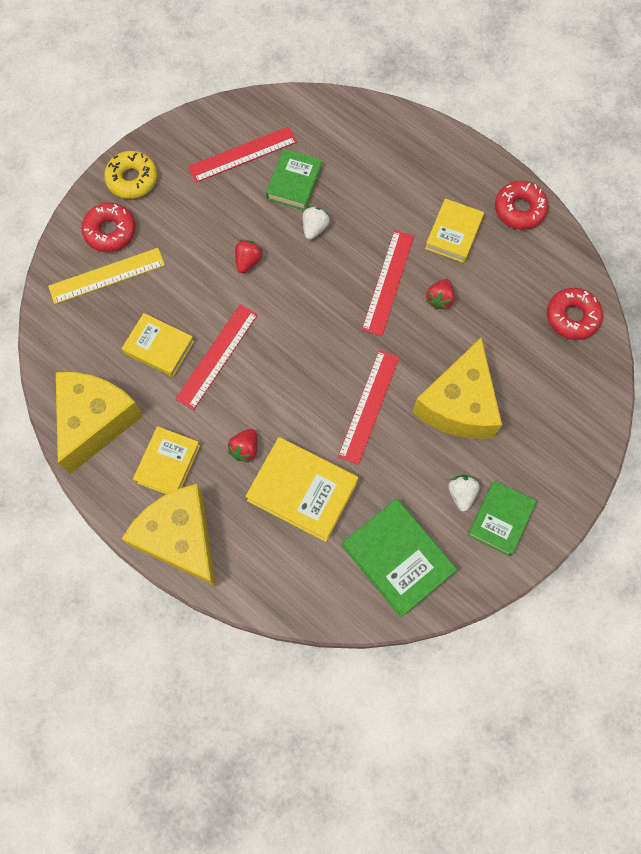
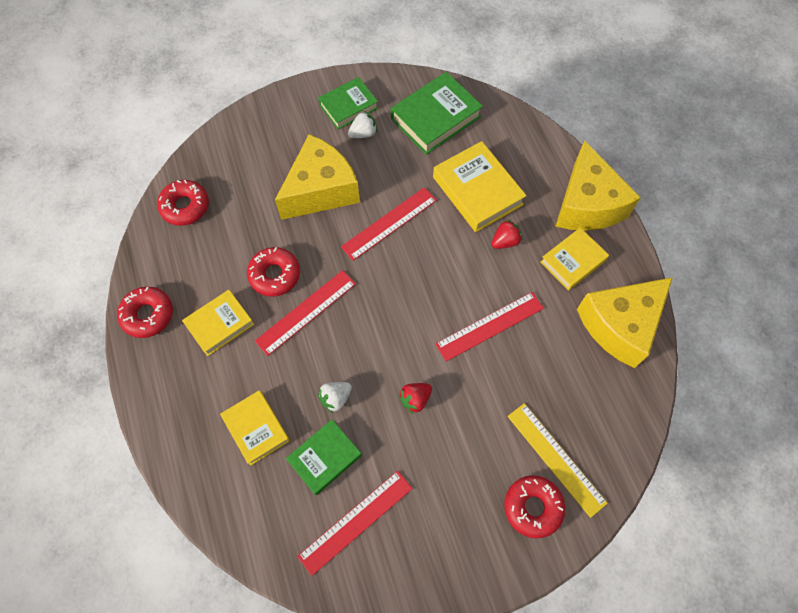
camera: 150 degrees left, 5 degrees down
yellow ruler [48,248,165,304] -> yellow ruler turned 45 degrees clockwise [507,403,608,518]
yellow donut [104,151,157,199] -> none
yellow book [122,313,194,377] -> yellow book moved to [220,390,290,466]
red ruler [188,127,297,183] -> red ruler turned 45 degrees counterclockwise [297,471,413,576]
green book [342,499,457,617] -> green book turned 60 degrees clockwise [391,72,483,155]
red strawberry [426,279,455,310] -> red donut [247,247,300,297]
white strawberry [448,475,480,512] -> white strawberry turned 150 degrees counterclockwise [348,111,377,138]

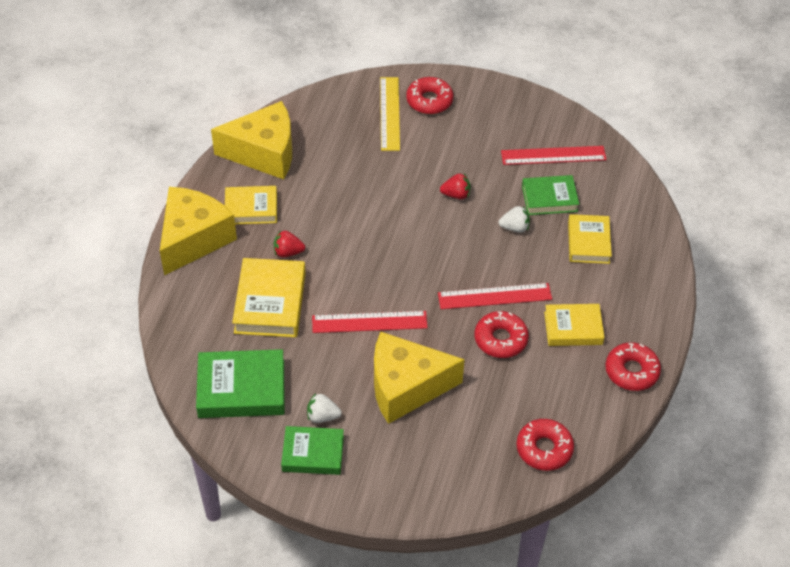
camera: 145 degrees left, 15 degrees down
red ruler [435,292,544,362] -> none

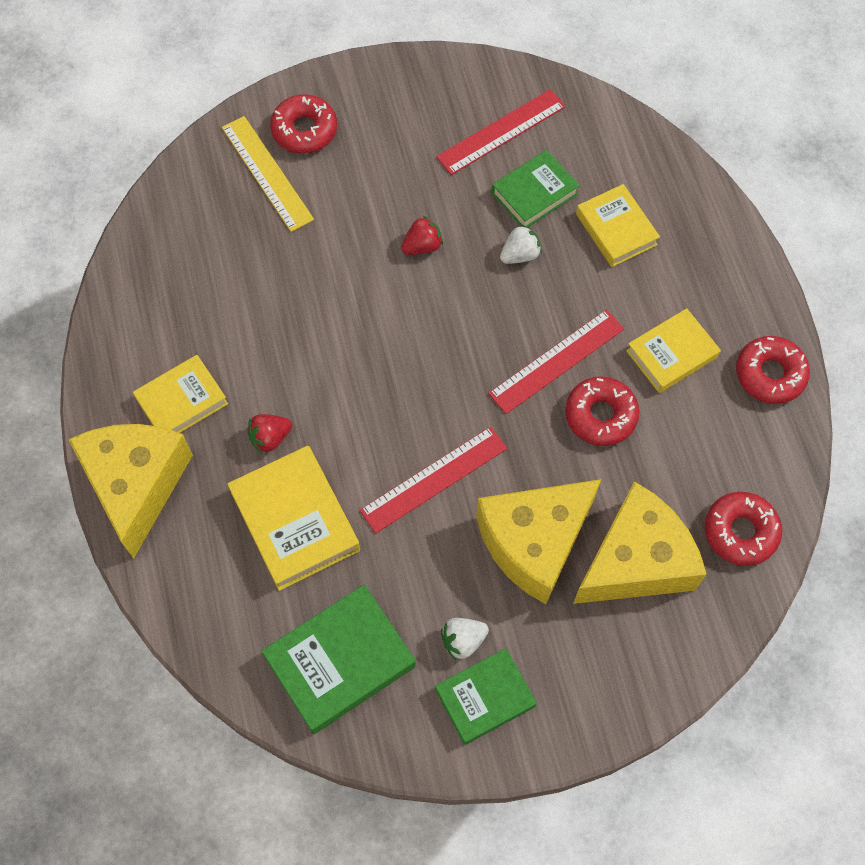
camera: 30 degrees left, 15 degrees up
yellow cheese [211,101,292,179] -> yellow cheese moved to [573,481,707,604]

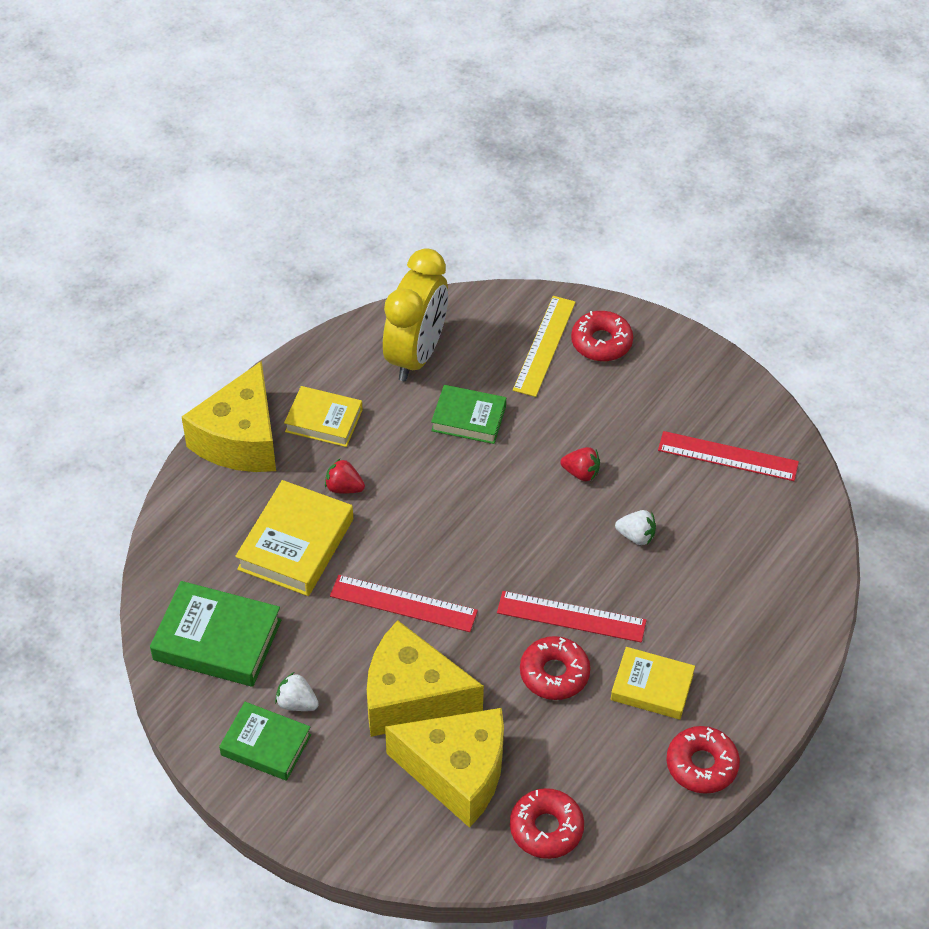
camera: 50 degrees right, 15 degrees down
yellow cheese [68,424,193,559] -> yellow cheese turned 150 degrees clockwise [182,361,276,472]
green book [492,150,580,227] -> green book moved to [431,385,506,444]
yellow book [576,184,660,267] -> none
none -> yellow clock [383,248,448,381]

